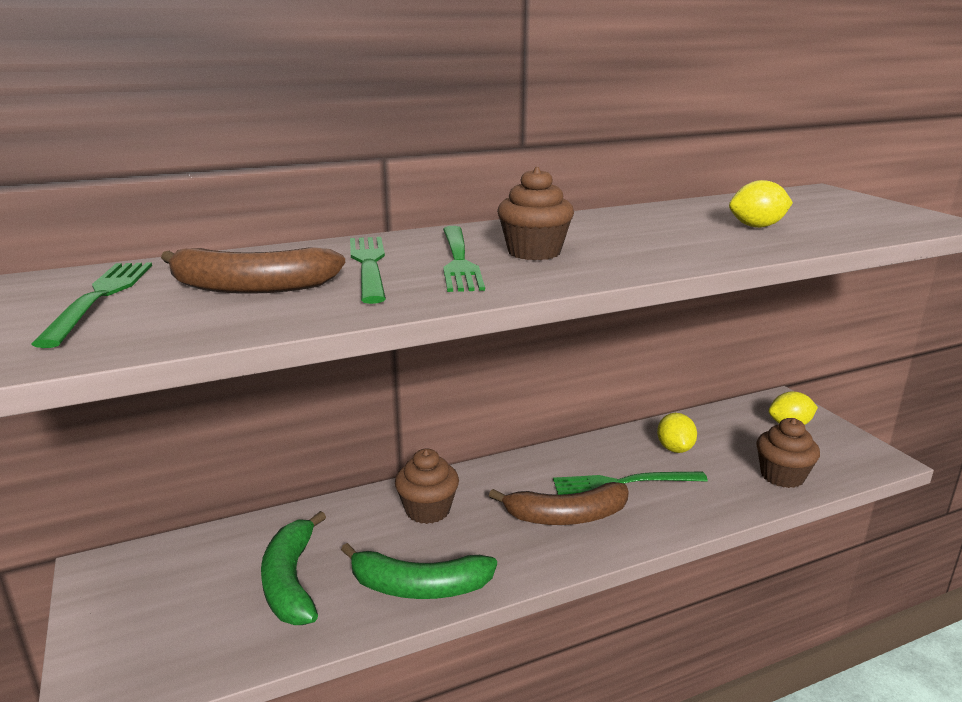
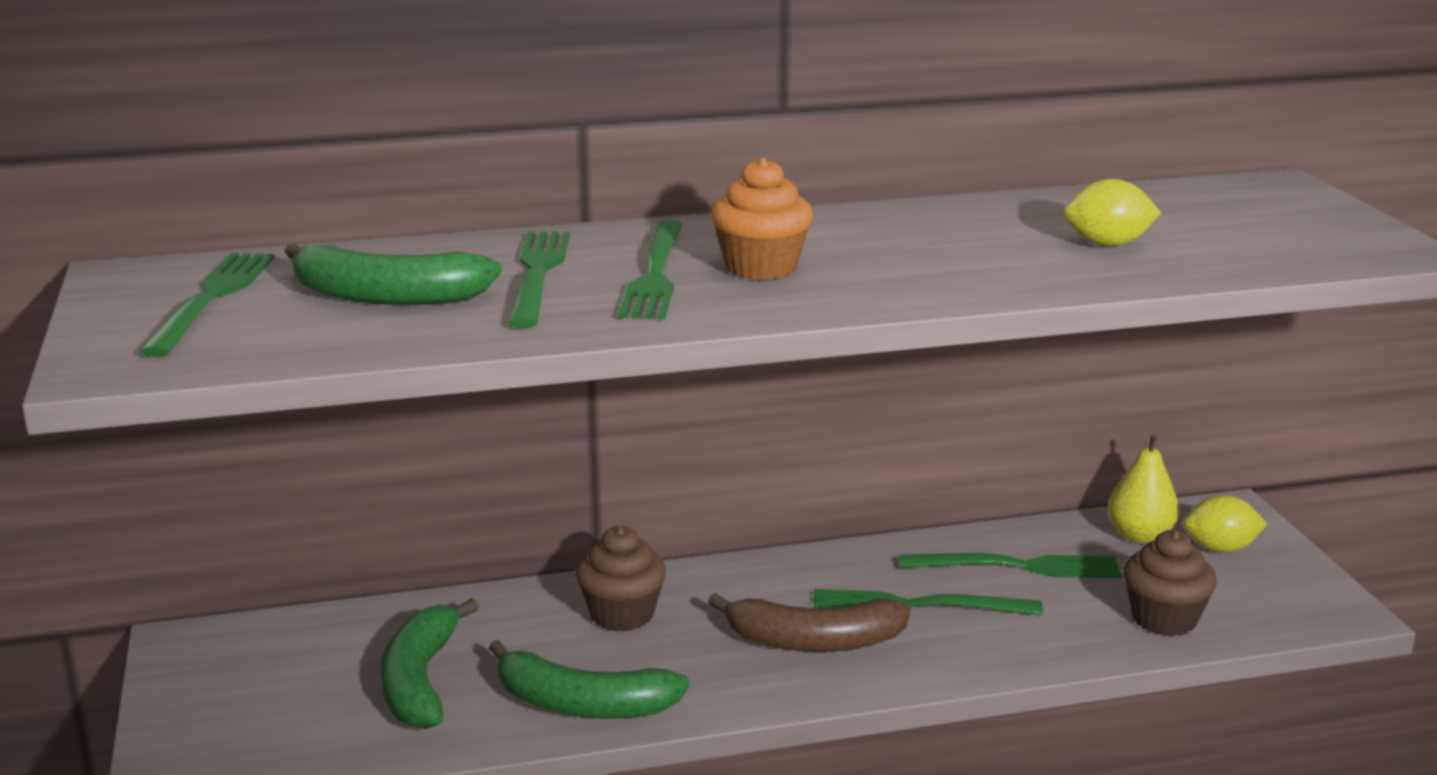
camera: 10 degrees right, 0 degrees up
brown banana [161,247,345,294] -> green banana [285,243,502,305]
brown cupcake [497,167,574,260] -> orange cupcake [711,158,813,280]
yellow lemon [657,413,697,453] -> green fork [899,553,1122,578]
none -> yellow pear [1108,433,1180,544]

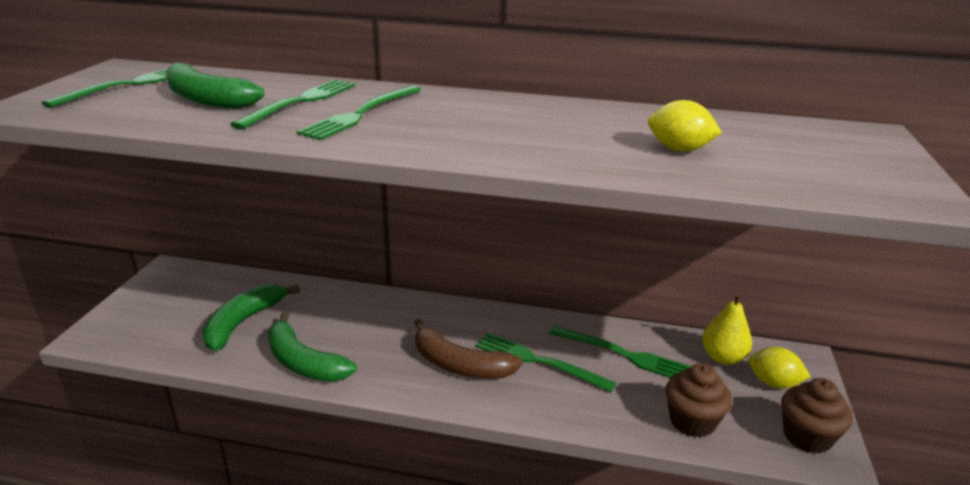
camera: 25 degrees right, 5 degrees up
brown cupcake [576,526,666,632] -> brown cupcake moved to [781,378,853,454]
orange cupcake [711,158,813,280] -> none

